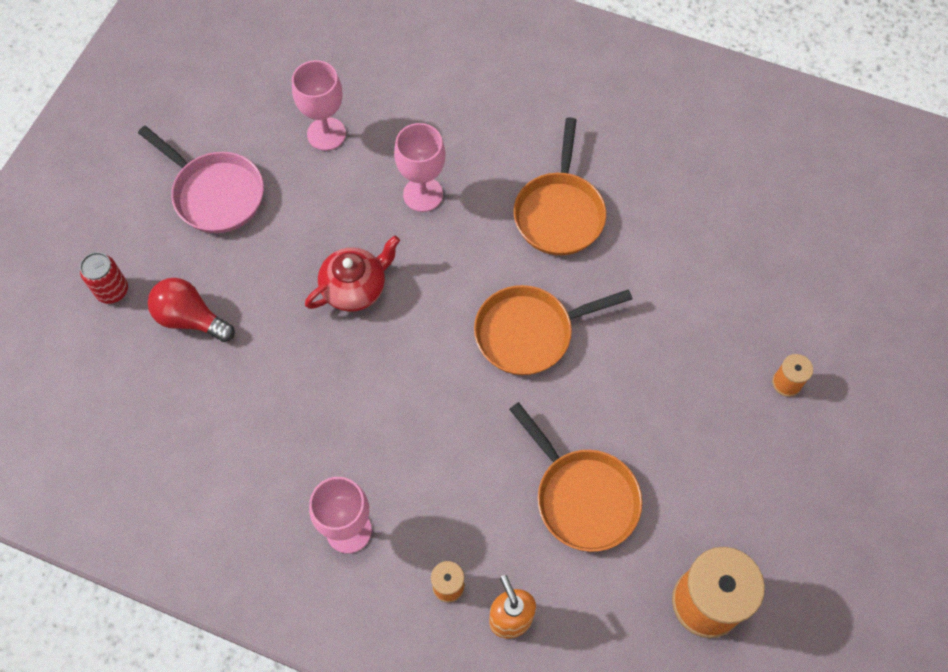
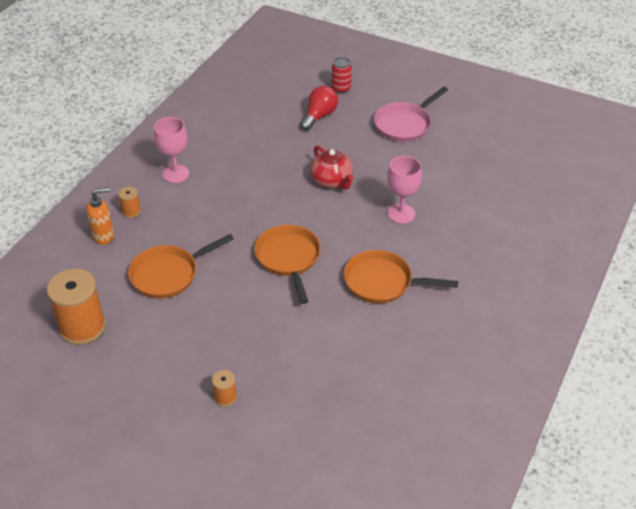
camera: 95 degrees right, 20 degrees down
pink goblet [292,60,346,151] -> none

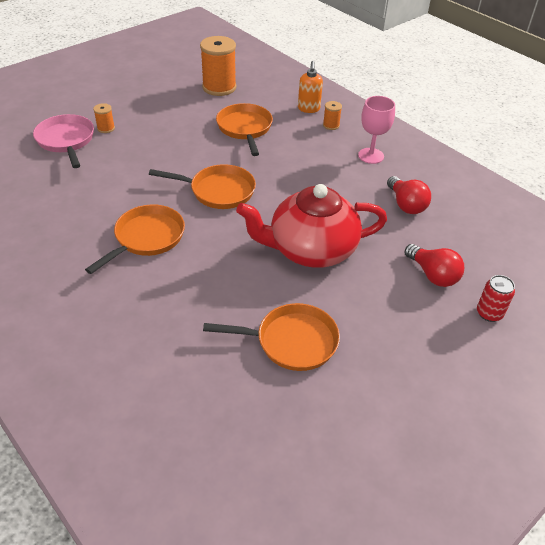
camera: 110 degrees right, 0 degrees up
red teapot [310,145,354,190] -> red teapot [236,184,387,268], size x1.81
pink pan [374,86,448,142] -> pink pan moved to [33,114,94,168]
pink goblet [387,156,422,224] -> none
none -> orange pan [203,303,340,371]
none -> red light bulb [387,176,431,214]

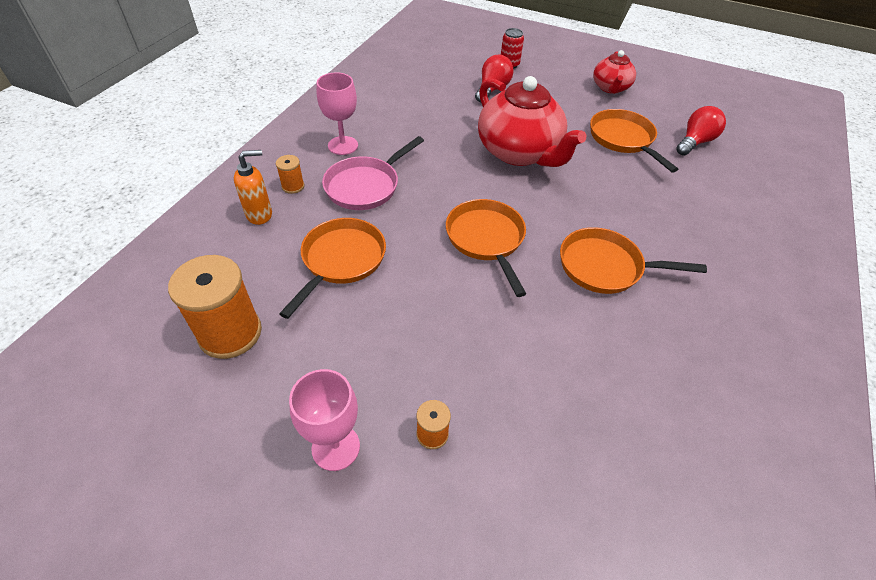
camera: 115 degrees left, 5 degrees up
pink pan [33,114,94,168] -> pink pan moved to [322,136,424,210]
orange pan [216,103,273,156] -> orange pan turned 150 degrees clockwise [279,218,386,319]
red light bulb [387,176,431,214] -> red light bulb moved to [676,106,726,156]
none -> pink goblet [289,369,360,471]
none -> red teapot [593,50,636,94]

